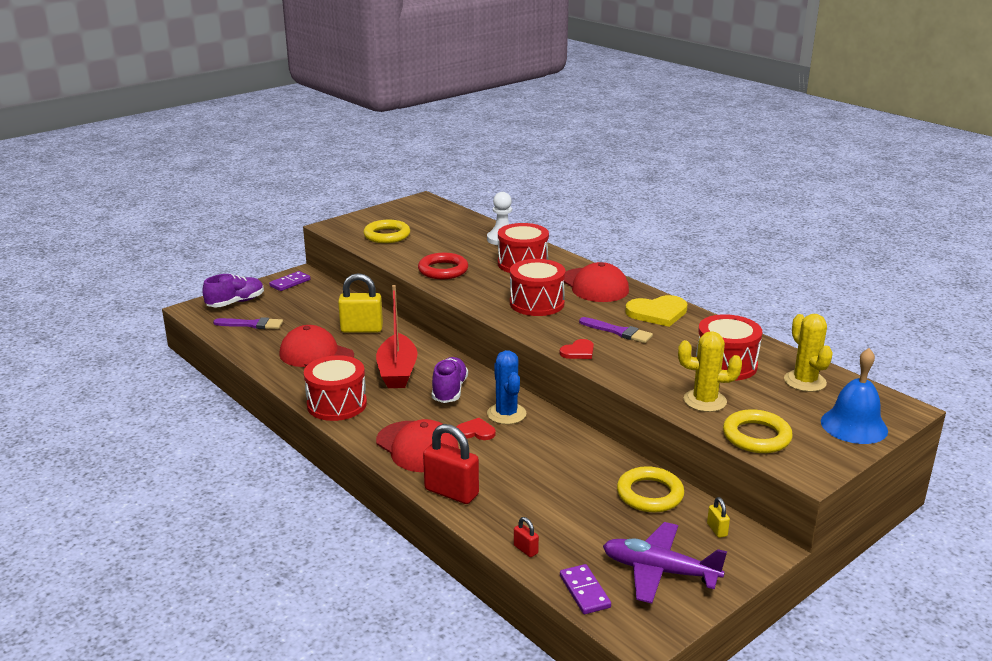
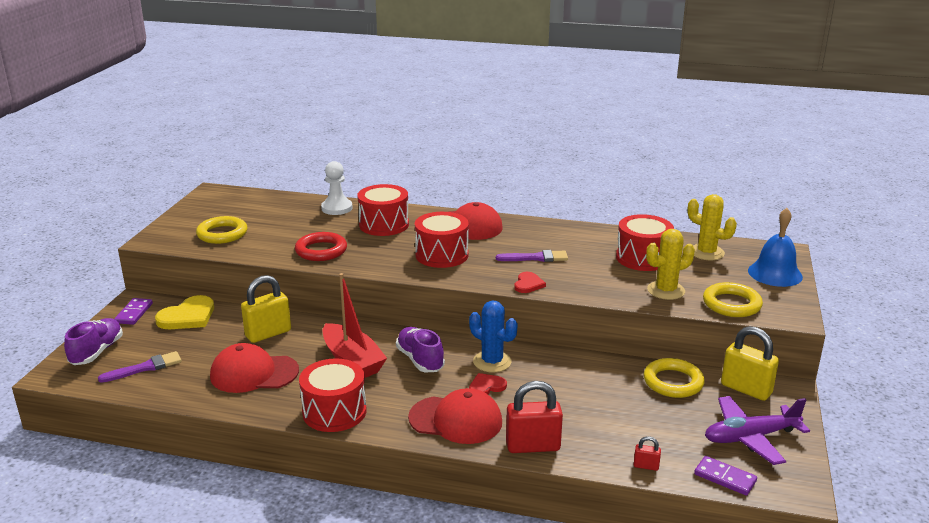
camera: 35 degrees left, 0 degrees up
yellow heart [625,295,688,327] -> yellow heart moved to [155,295,214,329]
yellow padlock [707,497,730,538] -> yellow padlock [721,326,779,401], size x2.19

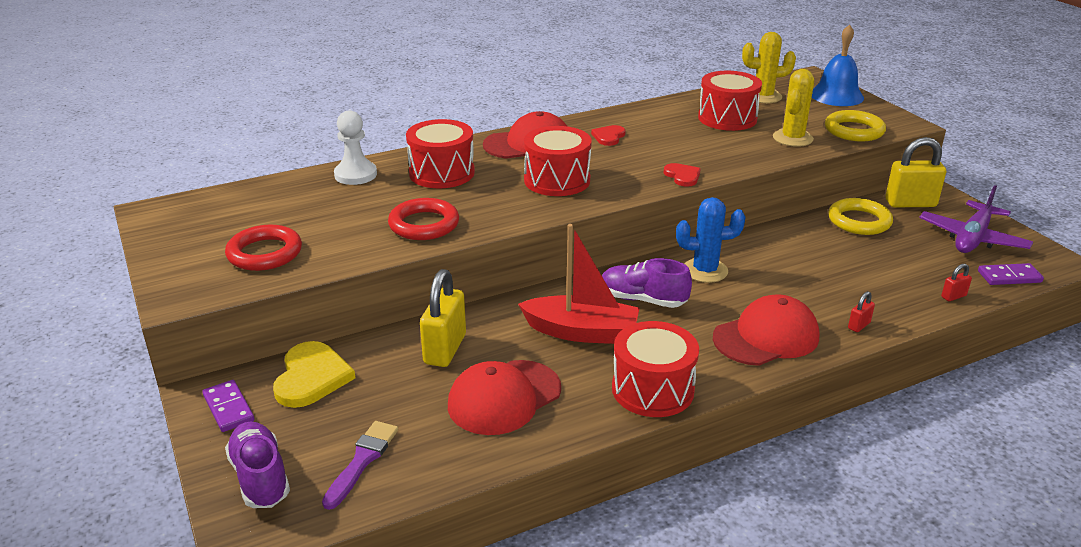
camera: 40 degrees left, 5 degrees up
yellow ring [196,216,247,244] -> red ring [225,225,302,271]
red heart [469,373,507,394] -> red heart moved to [591,125,626,146]
purple brush [496,250,568,262] -> none
red padlock [506,381,563,453] -> red padlock [848,291,875,332], size x0.46

